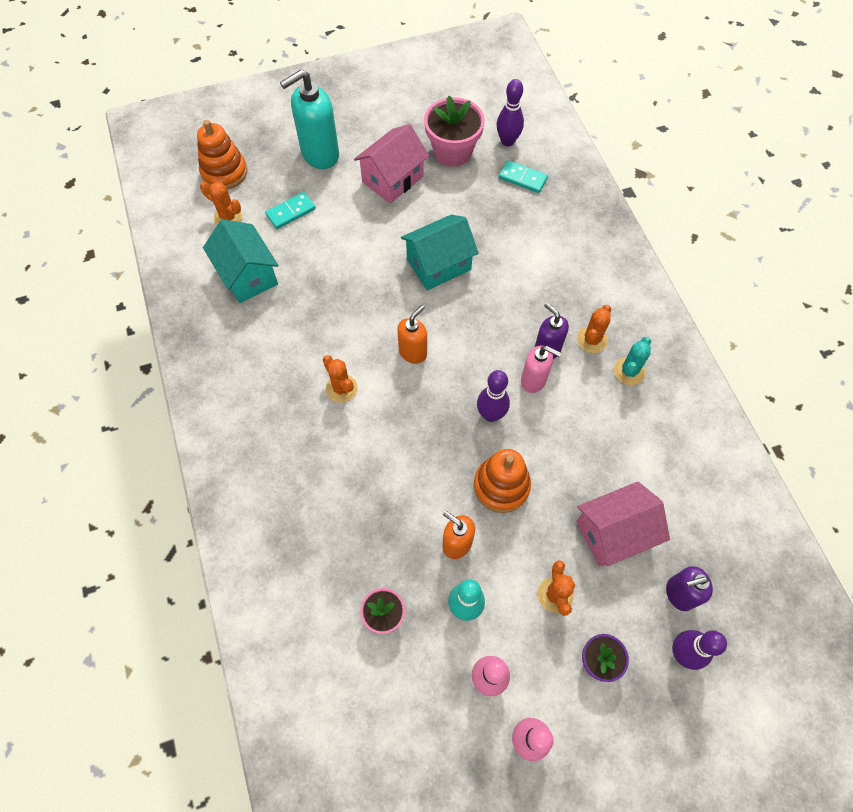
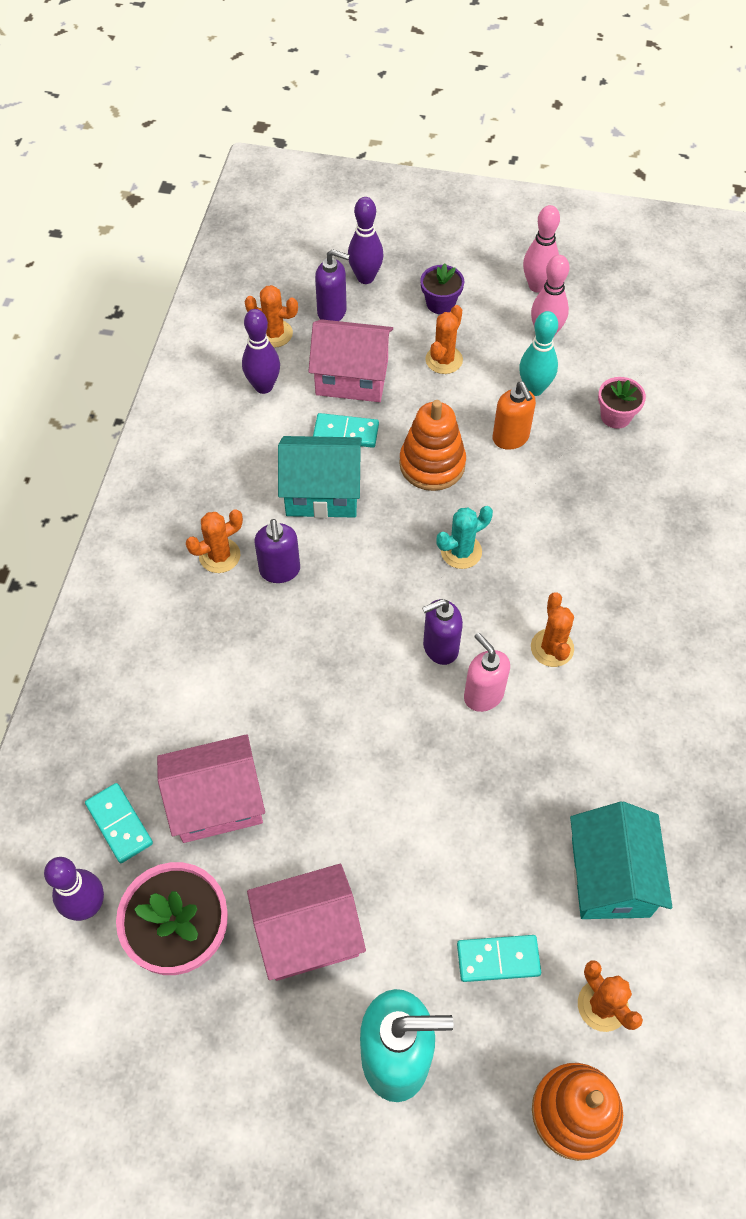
camera: 150 degrees left, 5 degrees down
orange soap dispenser [397,305,427,364] -> purple soap dispenser [422,599,463,665]
turquoise house [401,214,479,290] -> turquoise house moved to [278,436,362,518]
purple bowling pin [477,370,510,422] -> purple bowling pin moved to [242,309,280,394]
pink soap dispenser [521,346,561,393] -> pink soap dispenser moved to [464,633,510,712]
turquoise cactus [614,337,651,385] -> turquoise cactus moved to [436,506,493,569]
none -> pink house [157,734,265,843]
none -> orange cactus [245,285,298,348]
none -> turquoise domino [313,413,379,448]

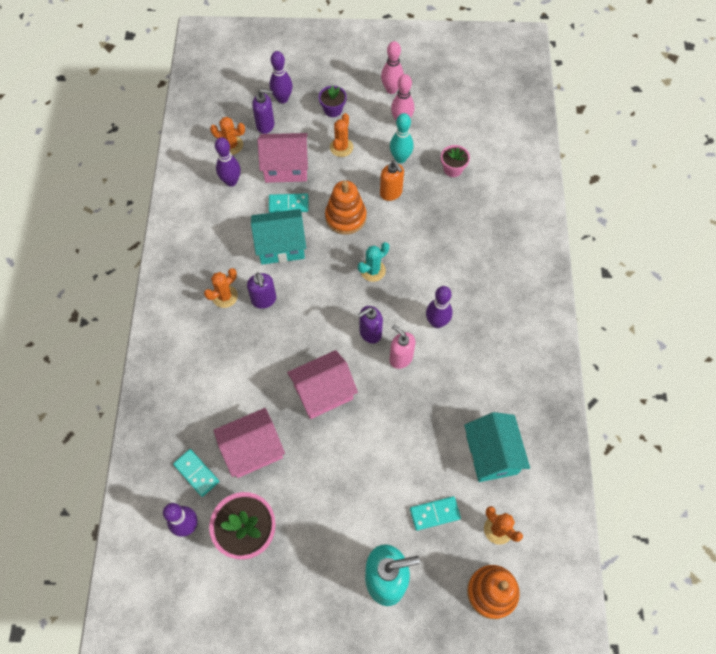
camera: 10 degrees left, 5 degrees up
pink house [247,864,366,981] -> pink house moved to [287,350,358,419]
orange cactus [531,592,574,667] -> purple bowling pin [426,286,453,328]

